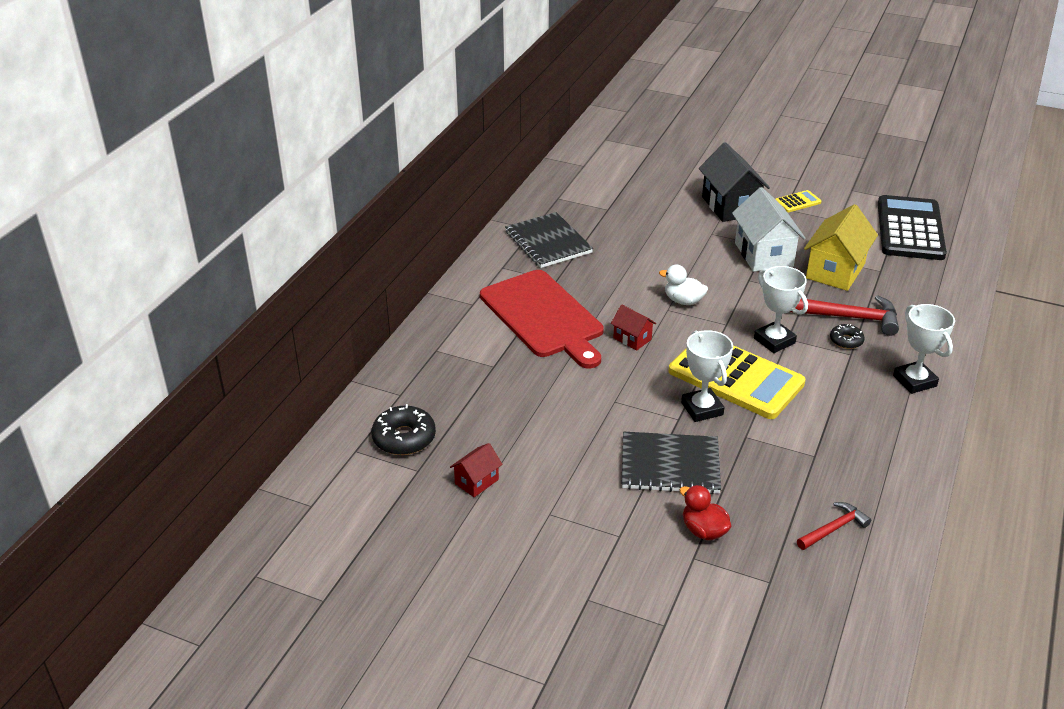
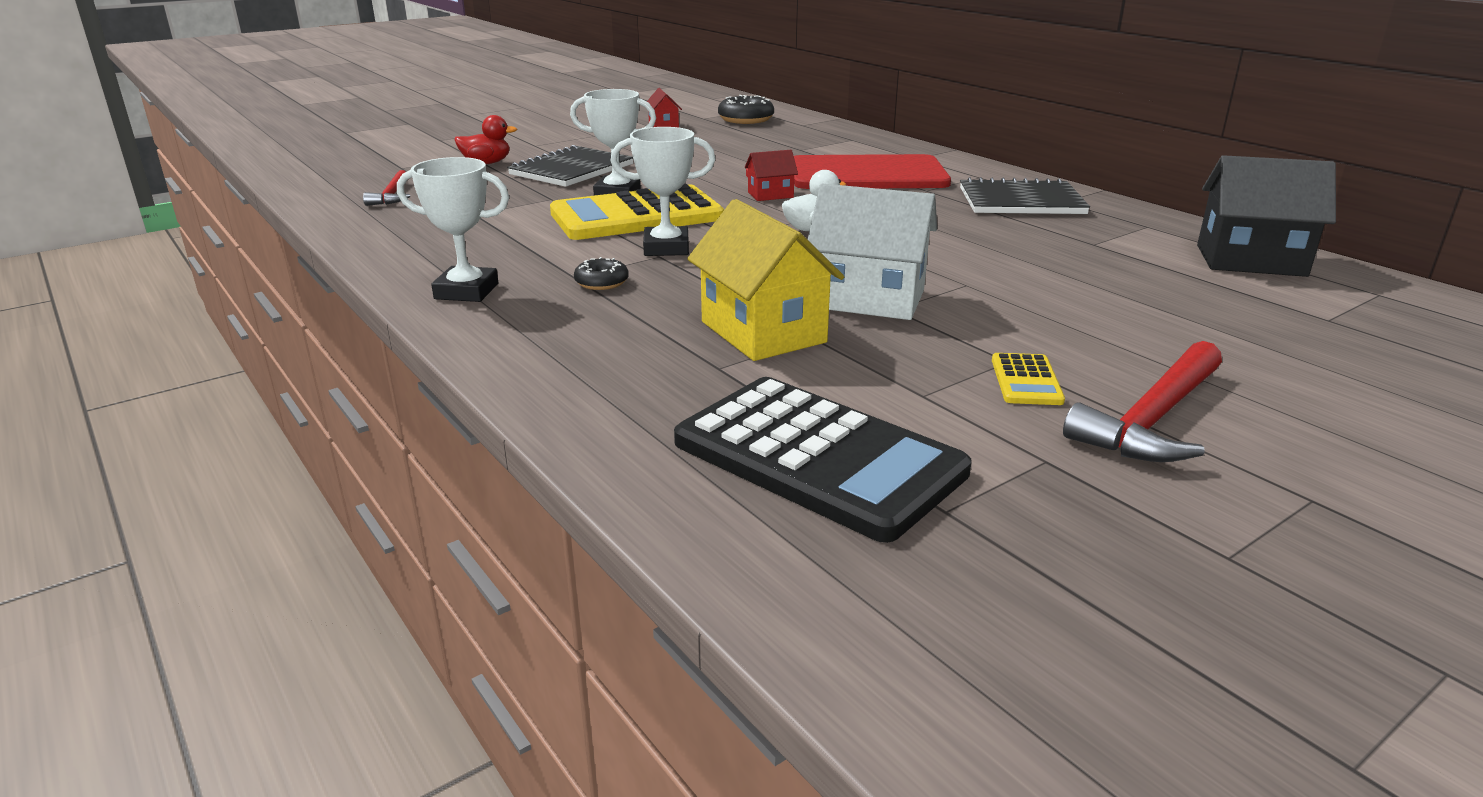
camera: 120 degrees right, 10 degrees down
black house [699,142,770,222] -> black house moved to [1197,155,1336,277]
red hammer [790,295,899,336] -> red hammer moved to [1063,341,1222,462]

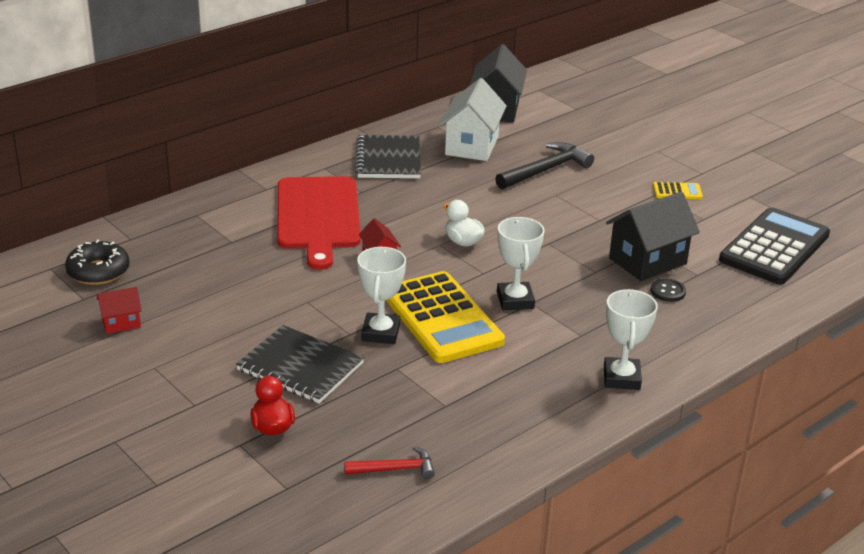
camera: 95 degrees left, 5 degrees up
black donut [574,257,629,290] -> none
yellow house [687,199,844,361] -> black house [606,192,700,281]
white house [808,184,937,320] -> white house moved to [440,78,507,161]
red hammer [1063,341,1222,462] -> none
none -> black hammer [495,142,594,189]
none -> black button [651,278,686,302]

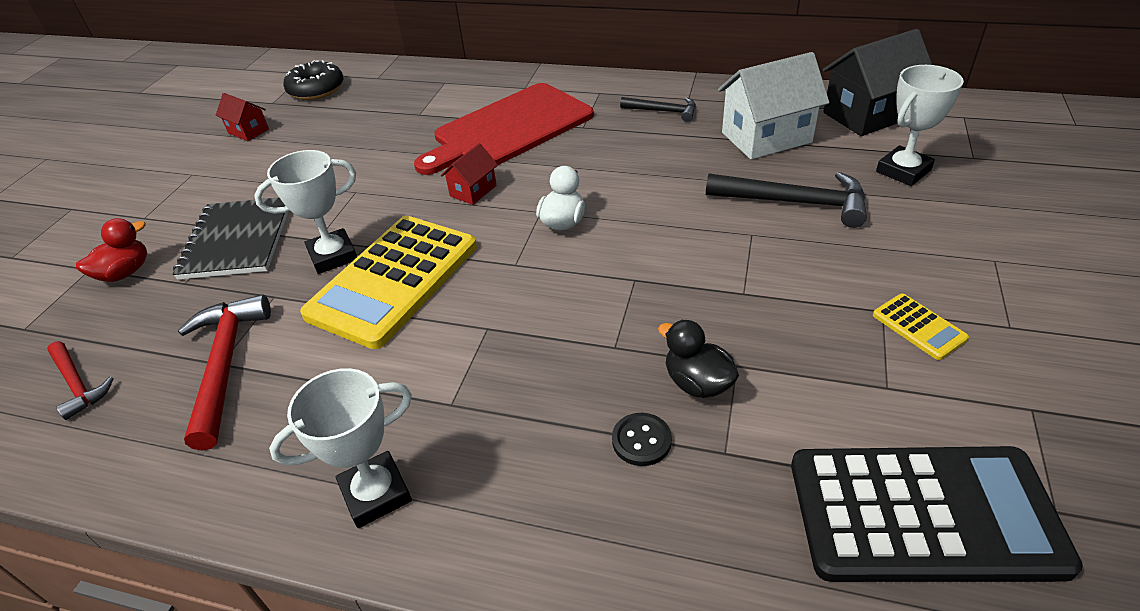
camera: 60 degrees right, 10 degrees up
black notebook [355,135,421,178] -> black hammer [620,97,696,122]
white trophy [497,217,545,310] -> white trophy moved to [876,65,964,186]
black house [606,192,700,281] -> black duck [658,320,739,398]
none -> red hammer [178,294,271,450]

